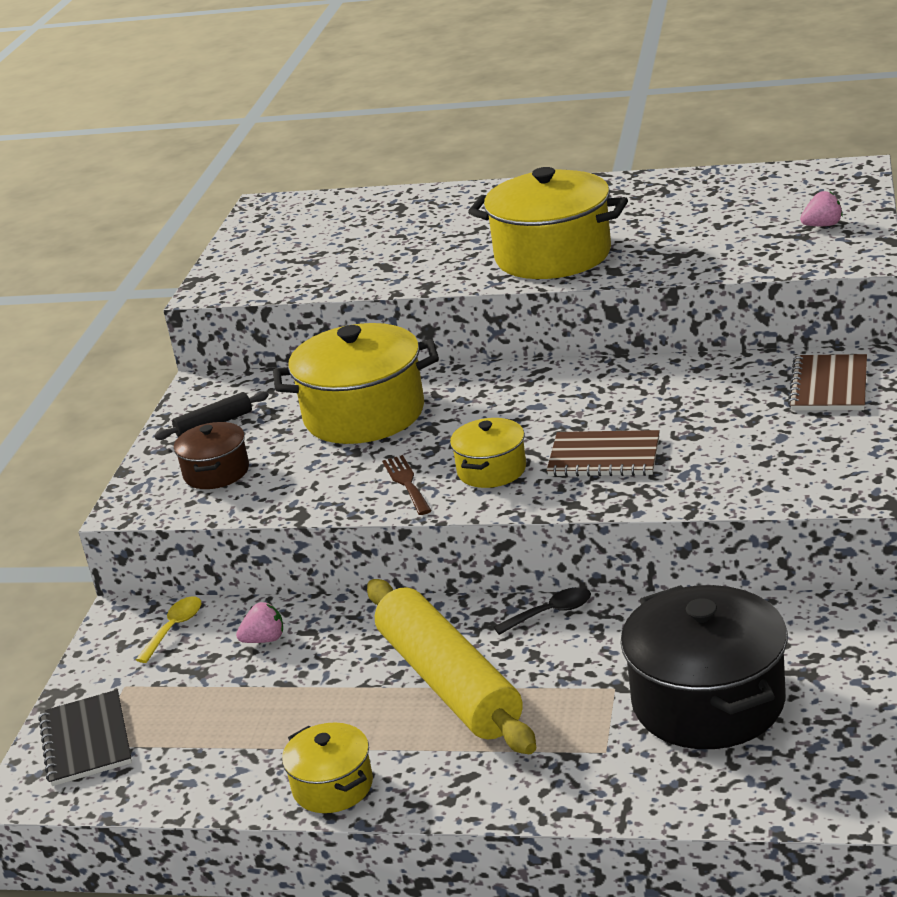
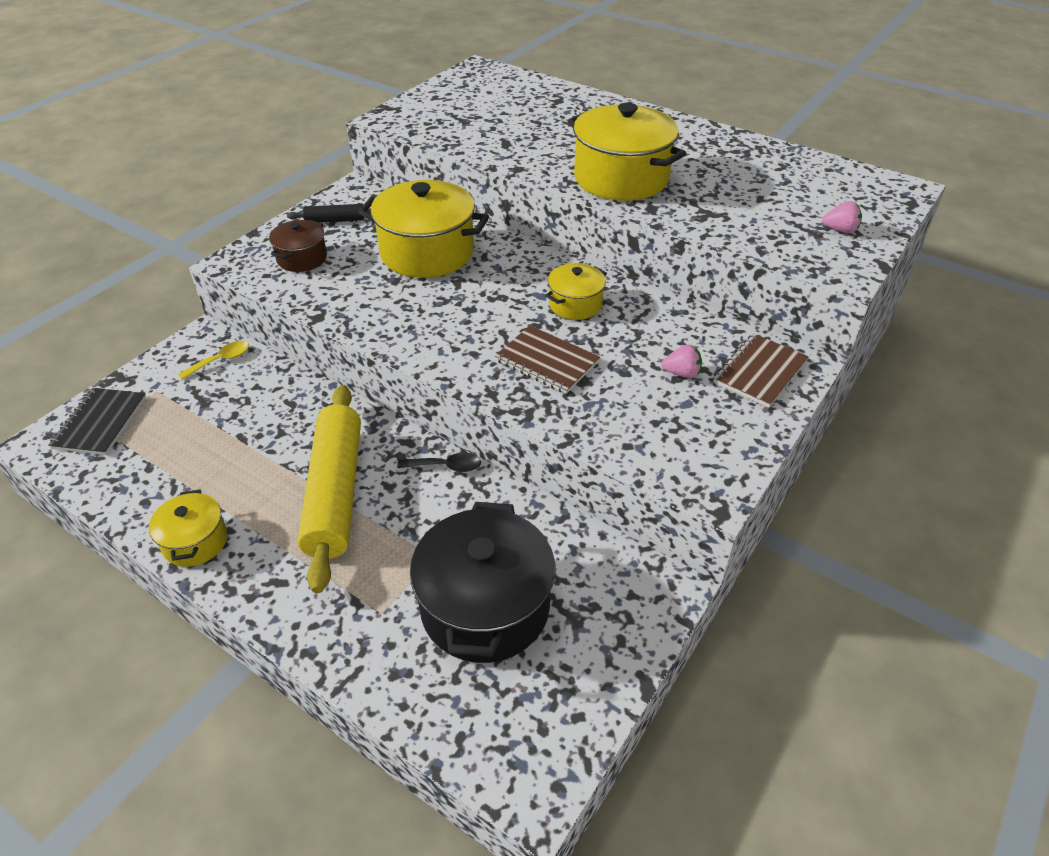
camera: 20 degrees right, 15 degrees up
pink strawberry [236,602,283,643] -> pink strawberry moved to [662,344,702,378]
brown fork [382,455,432,515] -> none
yellow pot [450,418,526,488] -> yellow pot moved to [545,263,607,320]

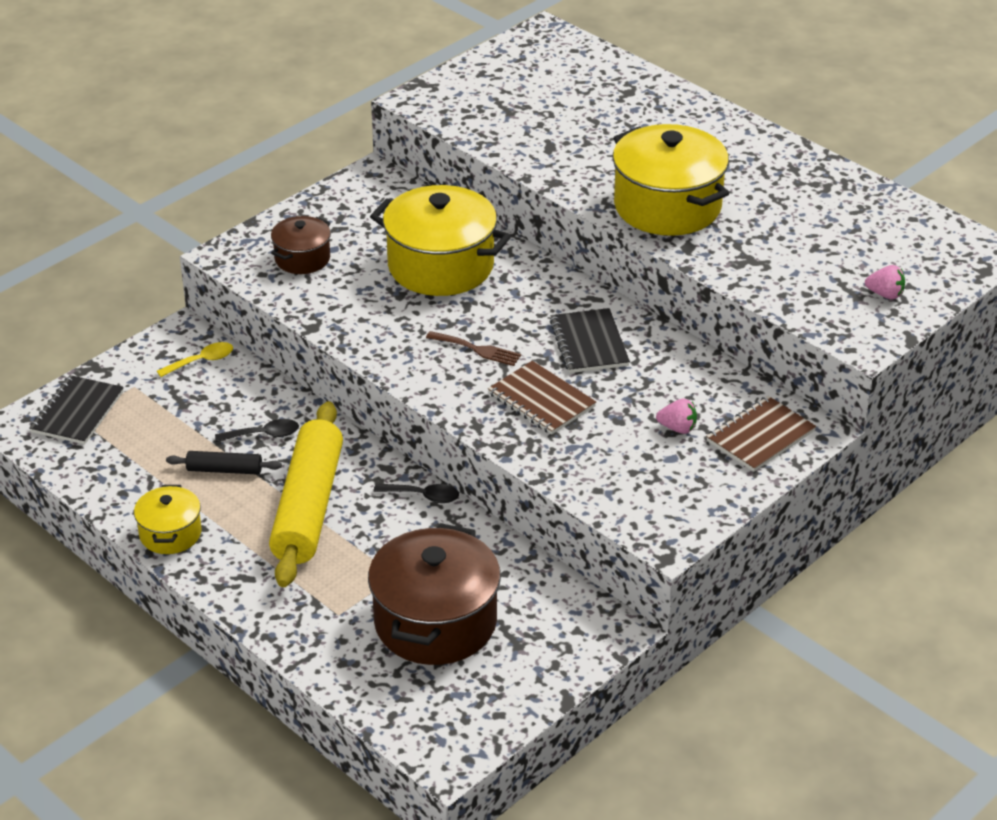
camera: 10 degrees right, 5 degrees down
black rolling pin [287,204,371,223] -> black rolling pin moved to [166,451,282,475]
black pot [410,502,555,663] -> brown pot [368,523,501,665]
yellow pot [545,263,607,320] -> black notebook [550,308,630,373]
none -> black spoon [215,419,299,442]
none -> brown fork [426,331,521,366]

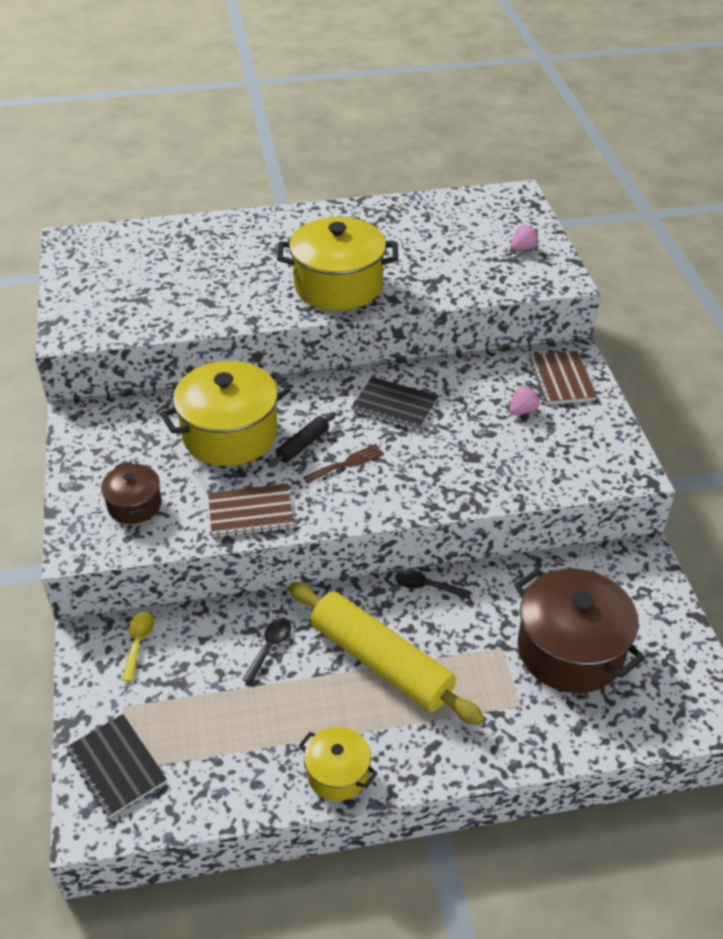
camera: 55 degrees left, 5 degrees up
black rolling pin [166,451,282,475] -> black rolling pin moved to [268,412,336,468]
black spoon [374,484,459,503] -> black spoon turned 120 degrees counterclockwise [395,570,471,599]
brown notebook [488,361,596,435] -> brown notebook moved to [208,484,294,538]

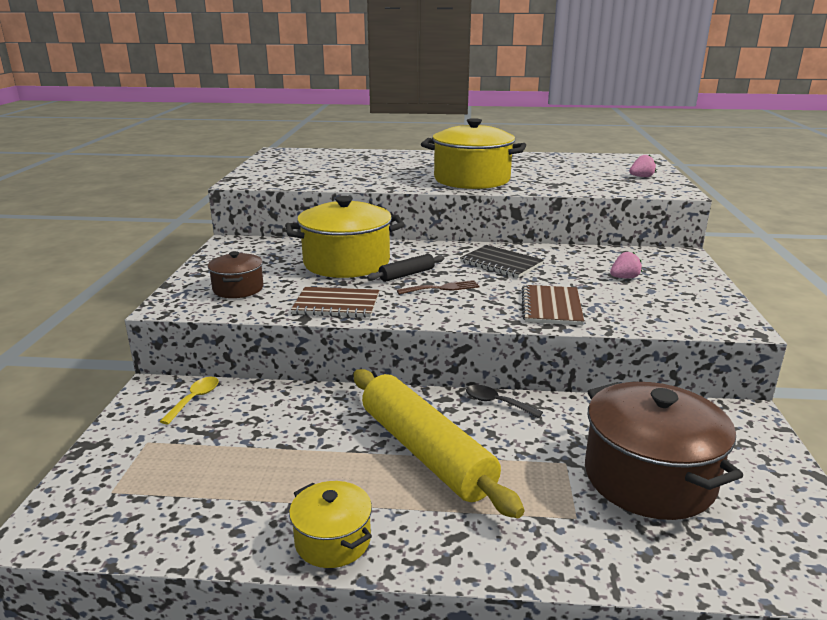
camera: 15 degrees right, 20 degrees down
black notebook [66,714,167,818] -> none
black spoon [242,618,291,684] -> none
brown notebook [529,351,597,404] -> brown notebook moved to [522,285,584,325]

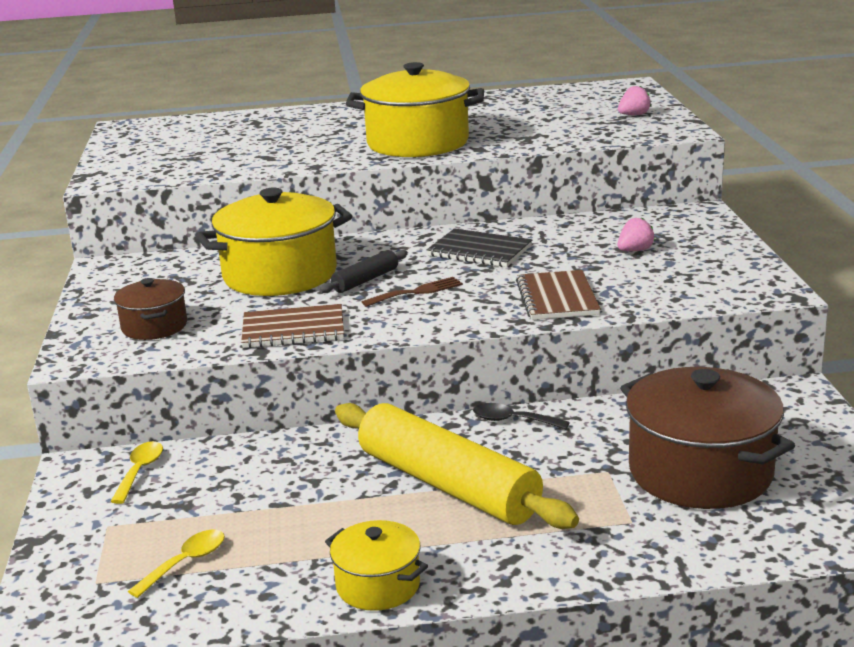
camera: 10 degrees left, 0 degrees up
none -> yellow spoon [128,530,225,598]

